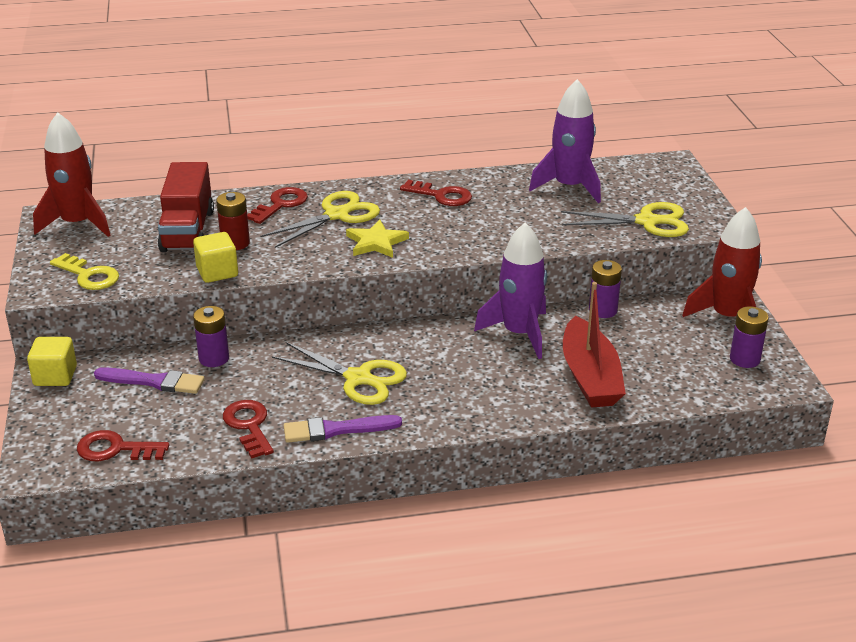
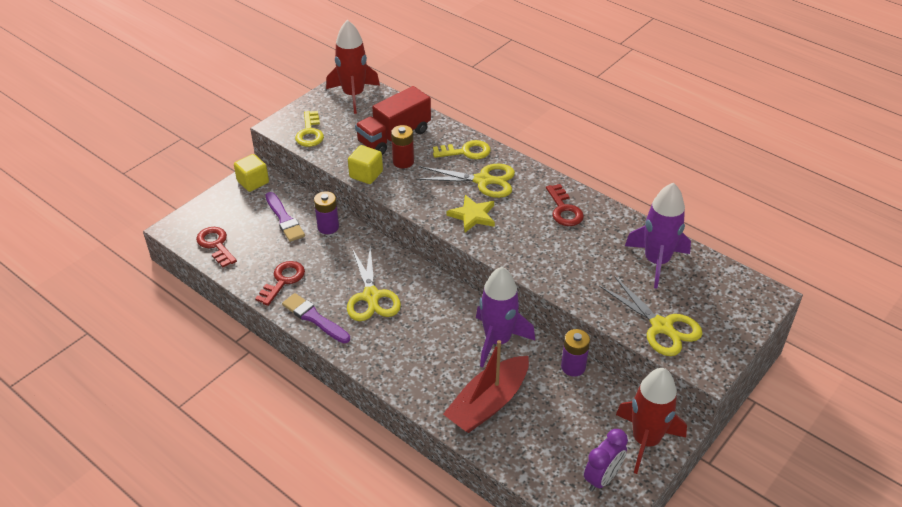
camera: 50 degrees right, 10 degrees up
red key [247,187,308,224] -> yellow key [433,140,491,159]
purple battery [730,306,769,368] -> purple clock [584,429,628,492]

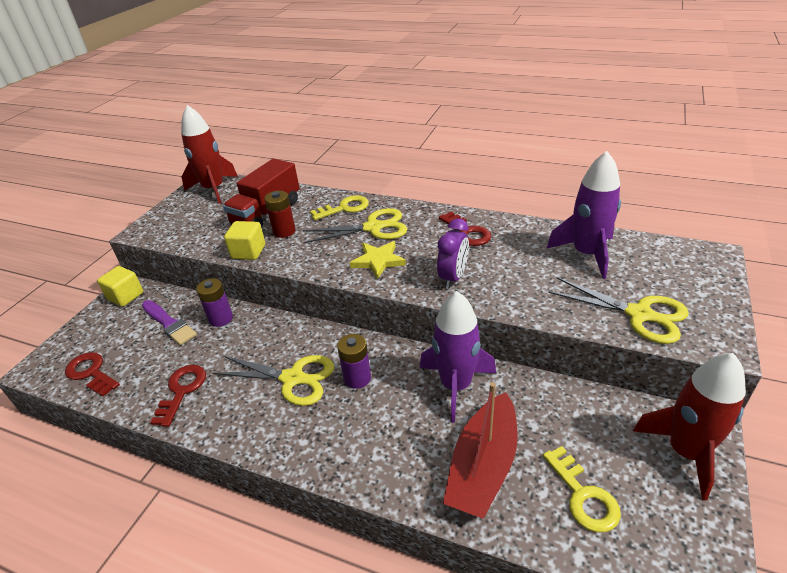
camera: 15 degrees left, 5 degrees down
purple brush [282,293,350,343] -> none
yellow key [295,111,324,147] -> yellow key moved to [543,446,621,532]
yellow scissors [347,245,401,321] -> yellow scissors turned 45 degrees counterclockwise [212,355,335,406]
purple battery [561,329,590,376] -> purple battery moved to [337,334,371,389]
purple clock [584,429,628,492] -> purple clock moved to [437,218,469,288]

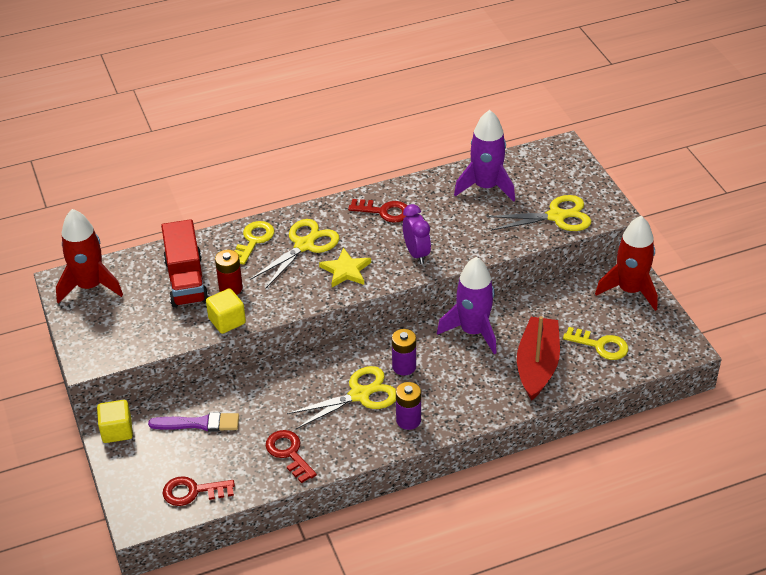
camera: 45 degrees left, 5 degrees up
purple battery [196,278,233,327] -> purple battery moved to [396,382,421,430]
red boat [443,382,518,519] -> red boat turned 150 degrees counterclockwise [517,316,560,401]

